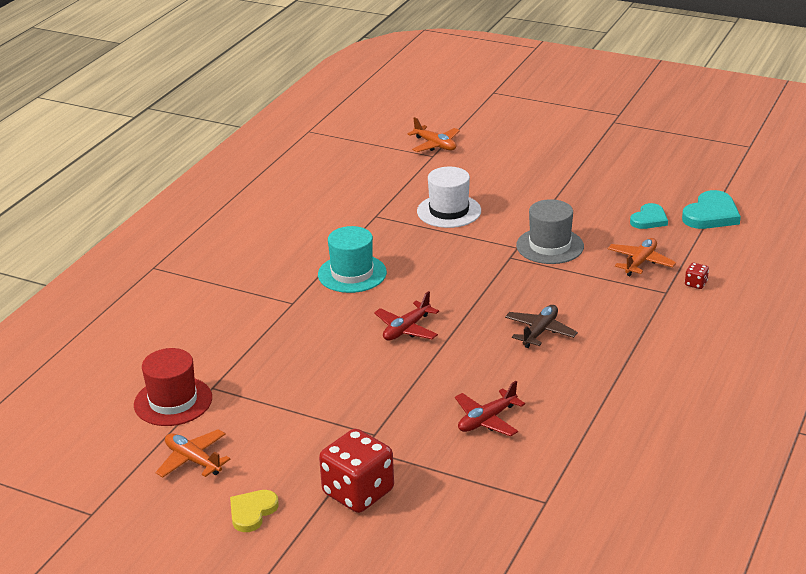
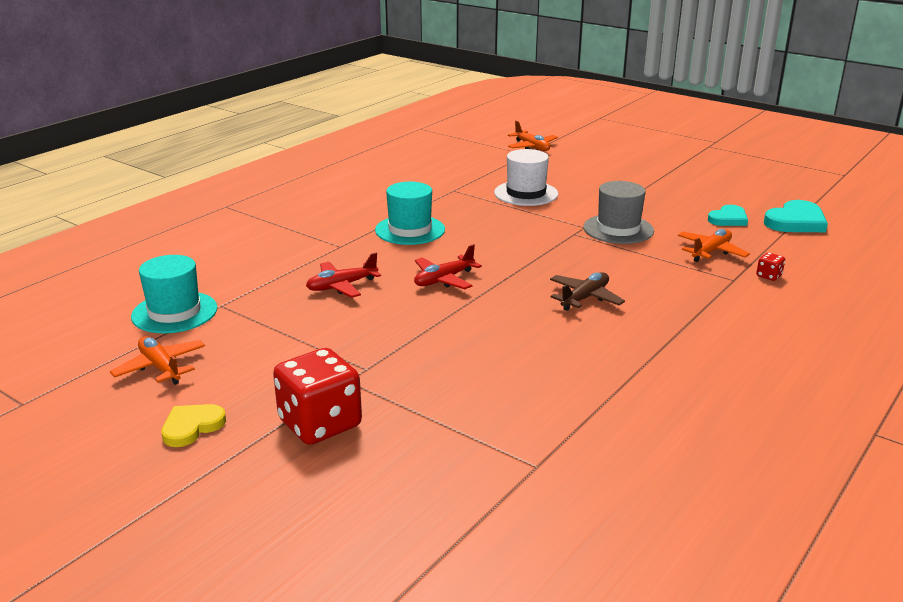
camera: 10 degrees right, 5 degrees down
red hat [134,348,212,426] -> turquoise hat [131,255,217,333]
red plane [455,381,525,436] -> red plane moved to [306,253,381,298]

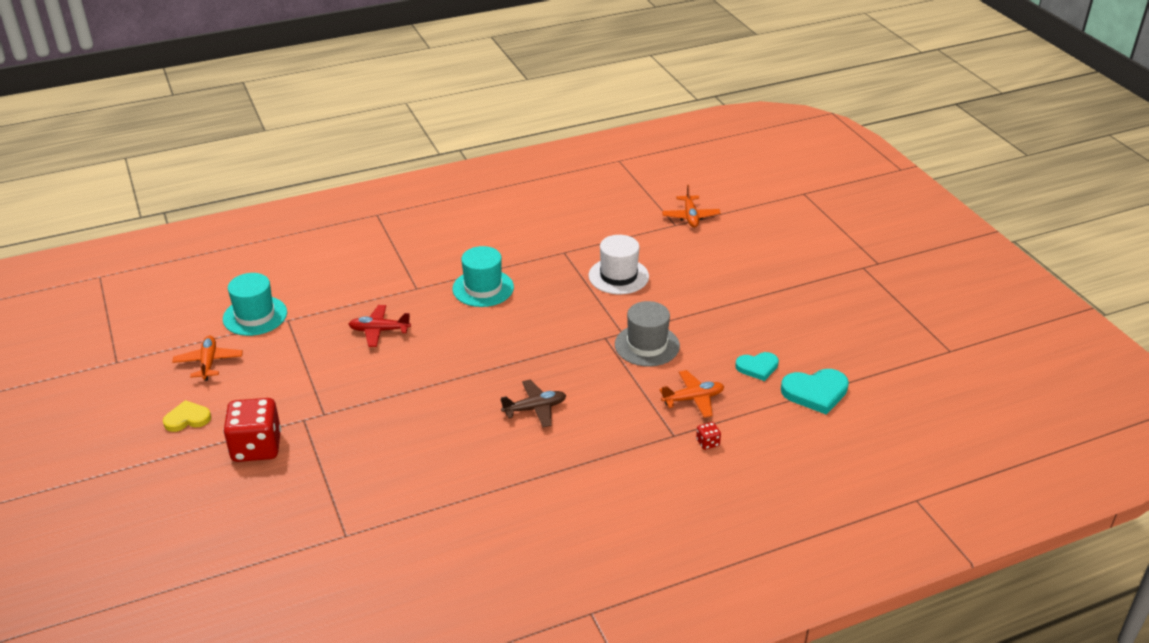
camera: 30 degrees right, 10 degrees up
red plane [414,244,482,289] -> none

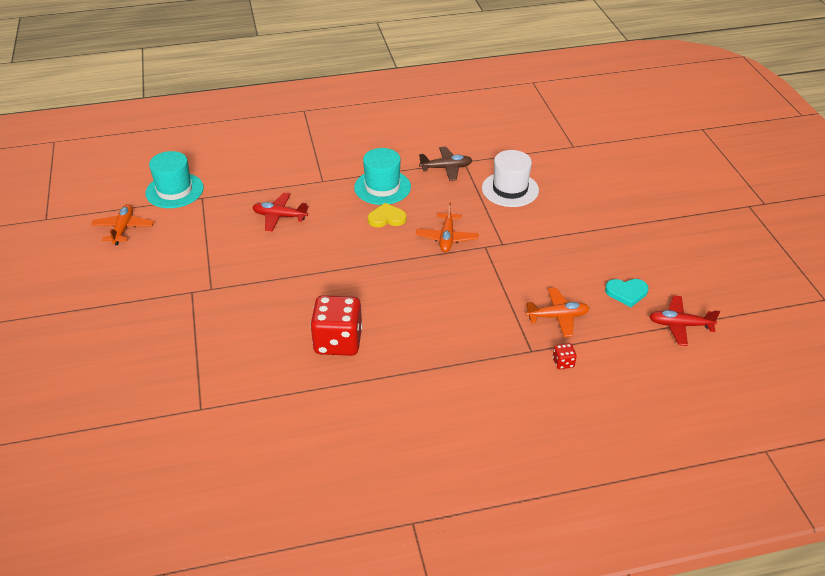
camera: 10 degrees right, 5 degrees up
yellow heart [163,400,211,432] -> yellow heart moved to [368,203,406,227]
red dice [223,398,281,462] -> red dice moved to [310,295,363,356]
brown plane [500,380,566,428] -> brown plane moved to [419,147,472,181]
grey hat [615,301,680,367] -> none
orange plane [662,185,721,228] -> orange plane moved to [416,202,479,252]
turquoise heart [781,369,849,415] -> red plane [649,296,720,346]

